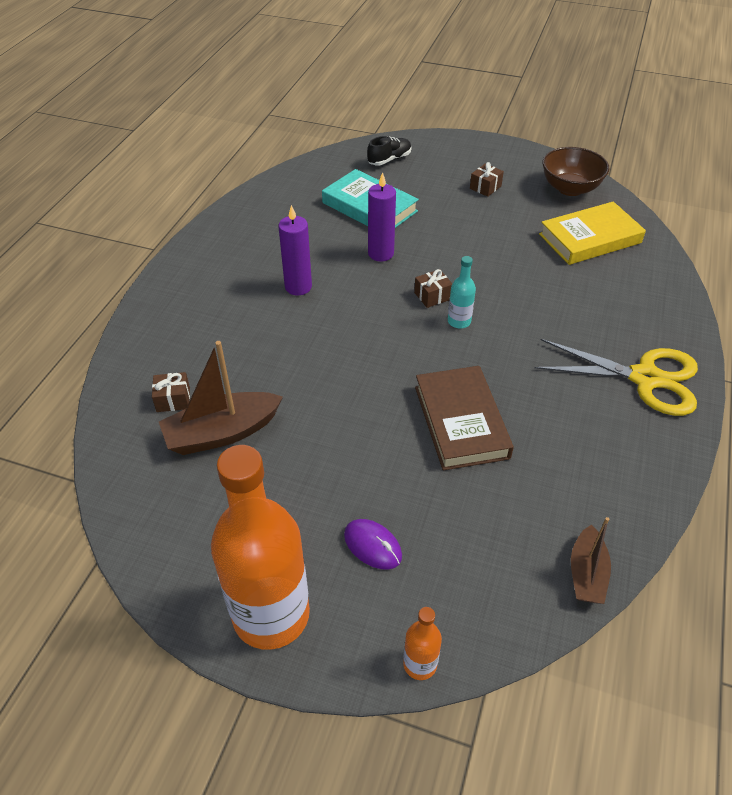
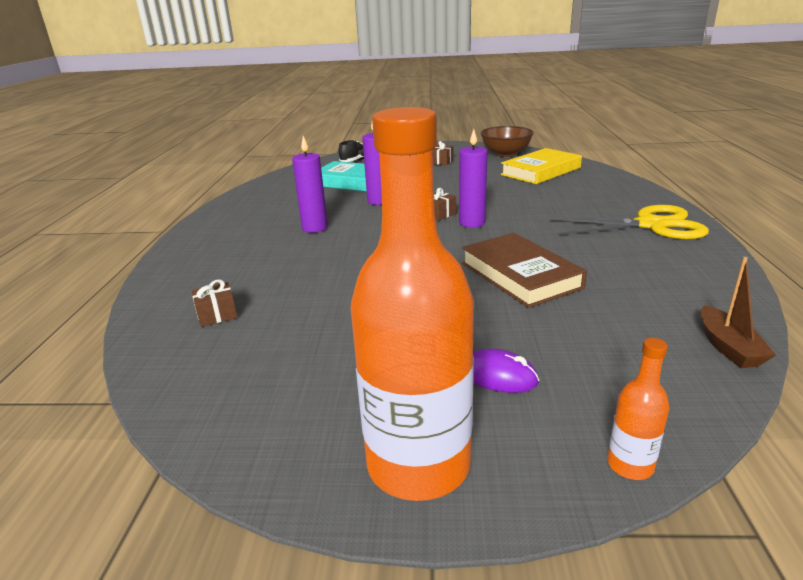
camera: 15 degrees left, 20 degrees down
brown boat [159,341,283,455] -> none
turquoise bottle [448,256,476,329] -> purple candle [459,129,487,228]

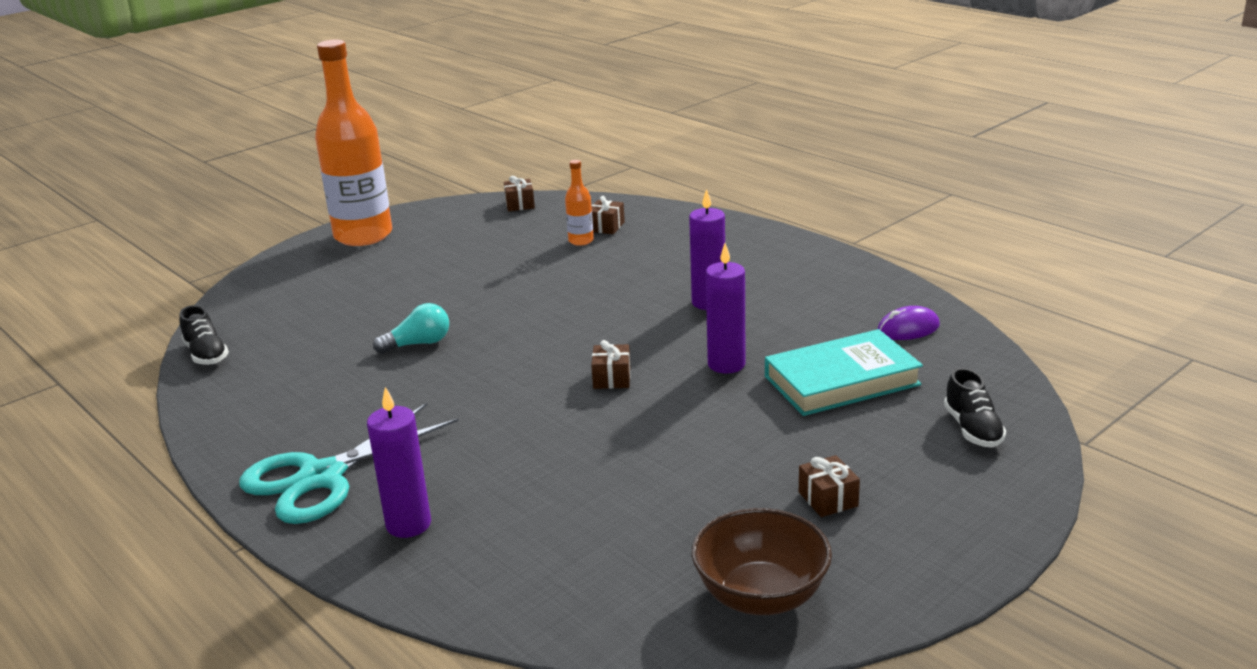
camera: 135 degrees right, 0 degrees up
purple candle [459,129,487,228] -> purple candle moved to [367,387,431,538]
brown book [462,233,587,308] -> turquoise light bulb [373,303,449,354]
purple mouse [473,348,539,393] -> purple mouse moved to [877,306,940,340]
yellow book [501,148,582,184] -> none
yellow scissors [549,205,709,239] -> turquoise scissors [239,403,459,524]
orange bottle [607,338,669,480] -> orange bottle moved to [565,160,594,246]
brown boat [701,257,776,368] -> black shoe [180,305,229,365]
none -> brown gift [504,176,535,211]

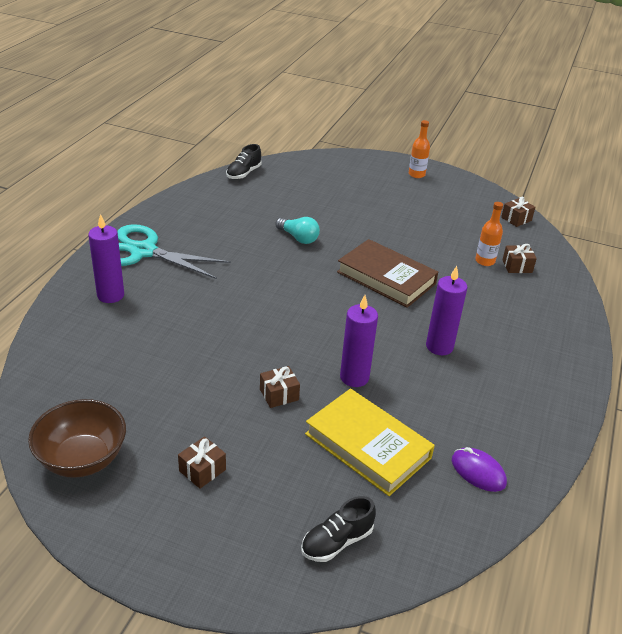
camera: 60 degrees right, 10 degrees up
orange bottle [315,39,392,246] -> orange bottle [409,120,430,178], size x0.42
brown gift [591,340,630,389] -> brown gift moved to [260,366,300,408]
turquoise book [765,329,923,416] -> yellow book [305,389,435,496]
none -> brown book [337,239,438,308]

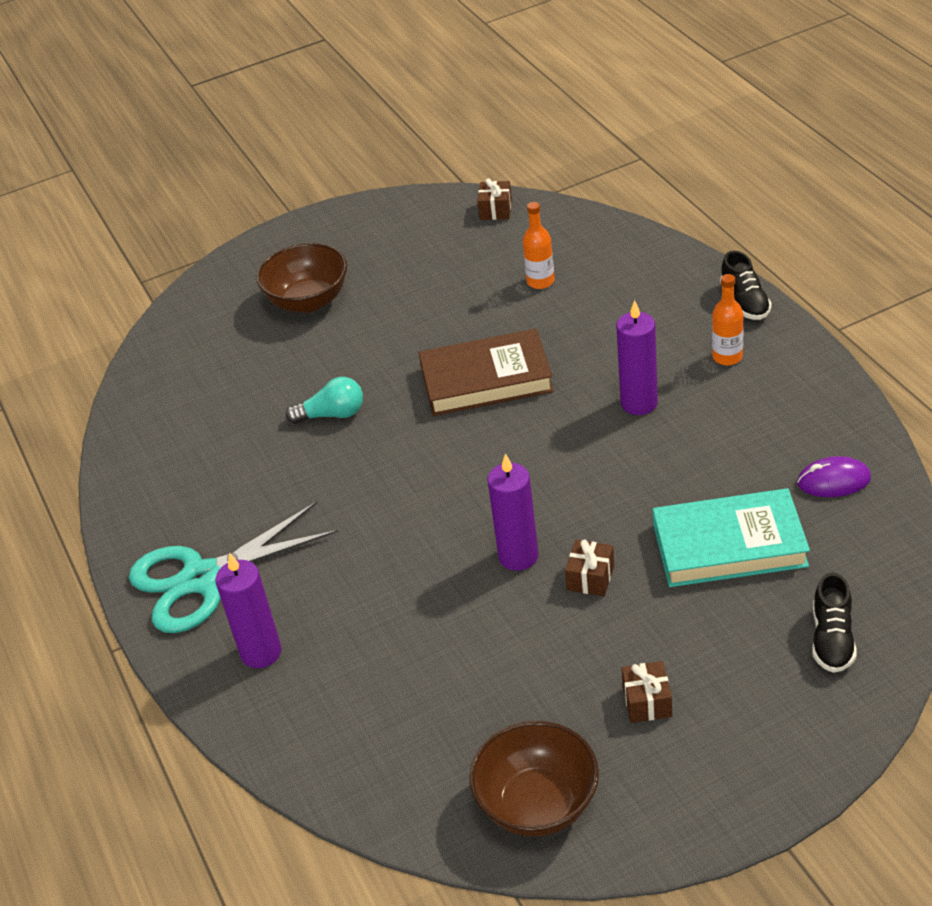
camera: 40 degrees left, 5 degrees up
black shoe [226,144,262,179] -> black shoe moved to [720,251,772,320]
yellow book [305,389,435,496] -> turquoise book [653,488,810,587]
purple candle [340,295,378,387] -> purple candle moved to [487,454,539,571]
orange bottle [409,120,430,178] -> orange bottle moved to [712,274,743,365]
brown gift [502,244,537,273] -> none
none -> brown bowl [256,243,347,313]

